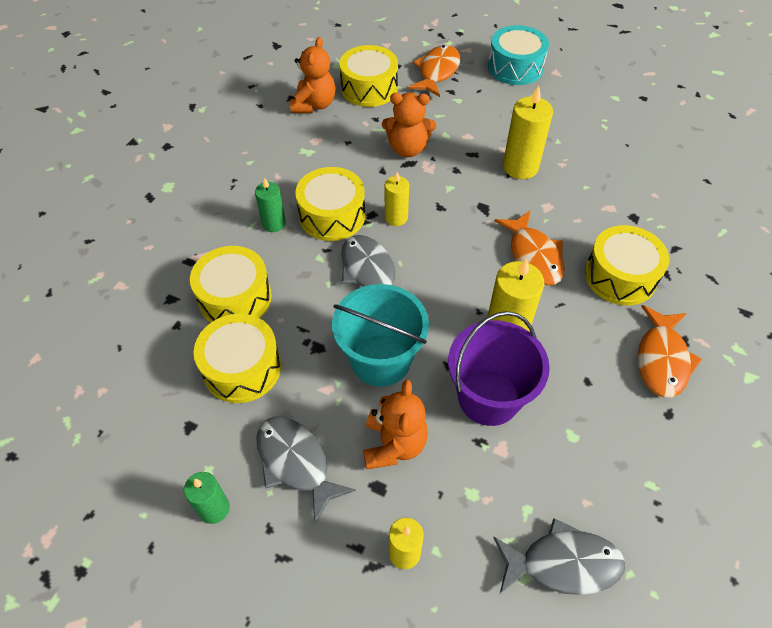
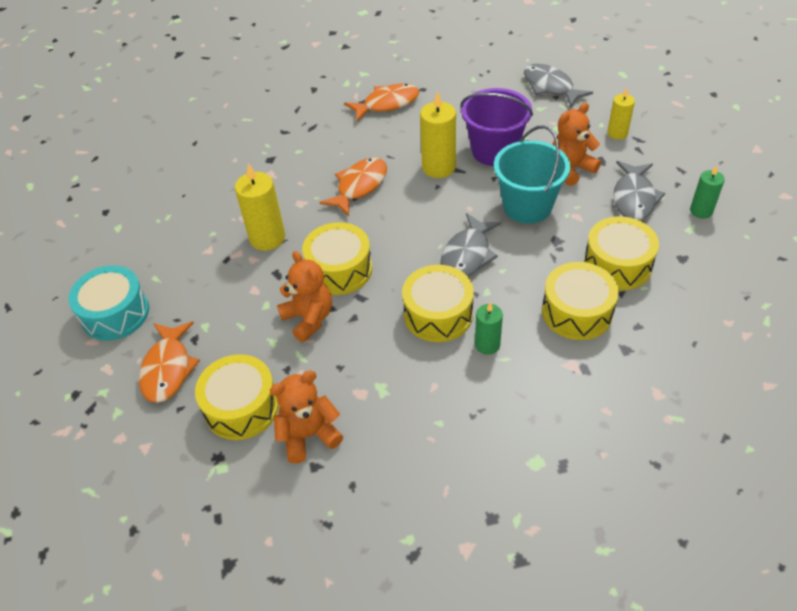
camera: 125 degrees left, 5 degrees down
yellow candle [385,172,409,226] -> none
orange fish [408,45,460,97] -> orange fish turned 75 degrees counterclockwise [139,321,200,403]
yellow drum [585,225,669,305] -> yellow drum moved to [302,222,372,295]

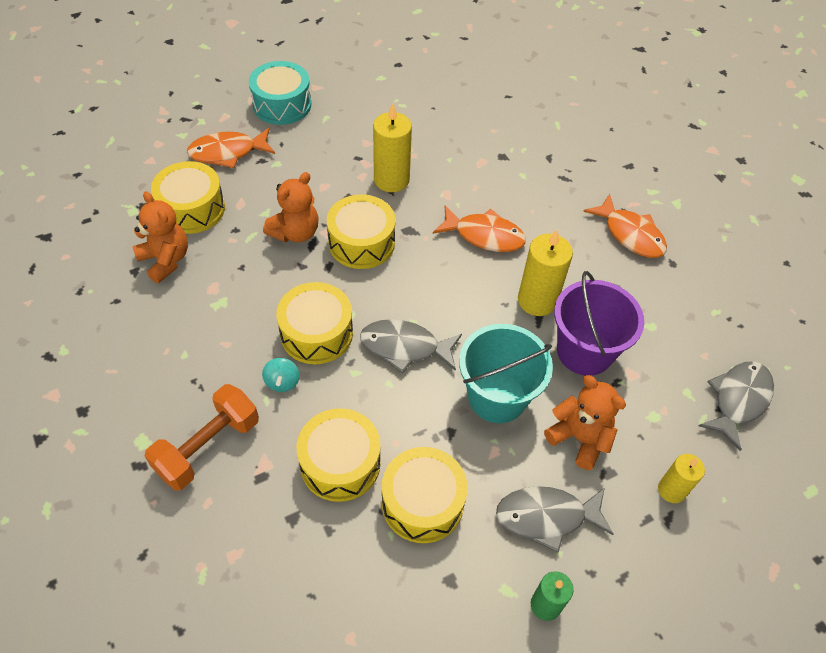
camera: 70 degrees right, 5 degrees up
green candle [475,302,503,355] -> turquoise spinning top [262,358,300,392]
none -> orange dumbbell [145,384,259,490]

